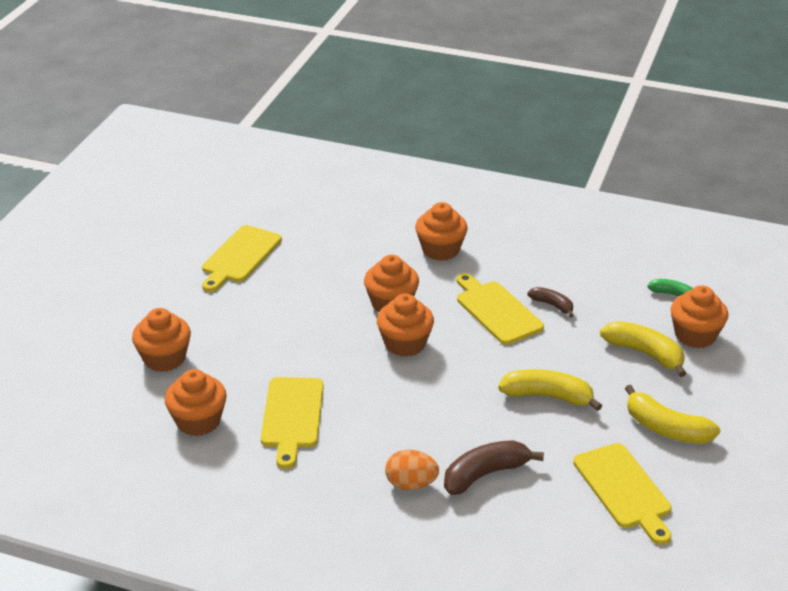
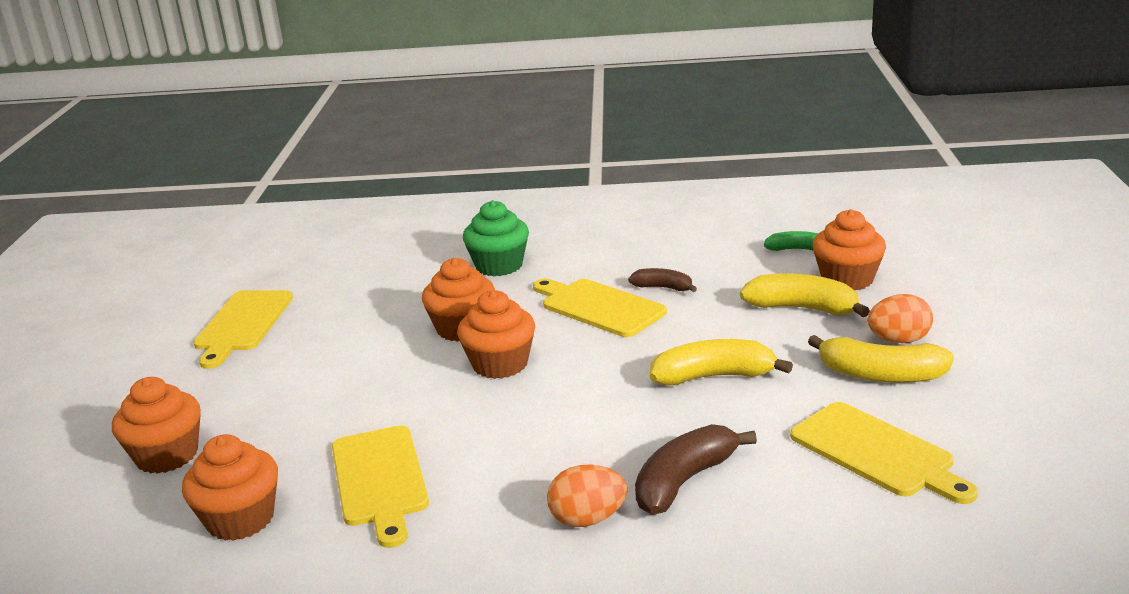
camera: 15 degrees left, 10 degrees down
orange cupcake [415,202,468,261] -> green cupcake [463,200,529,276]
none -> orange egg [867,294,933,343]

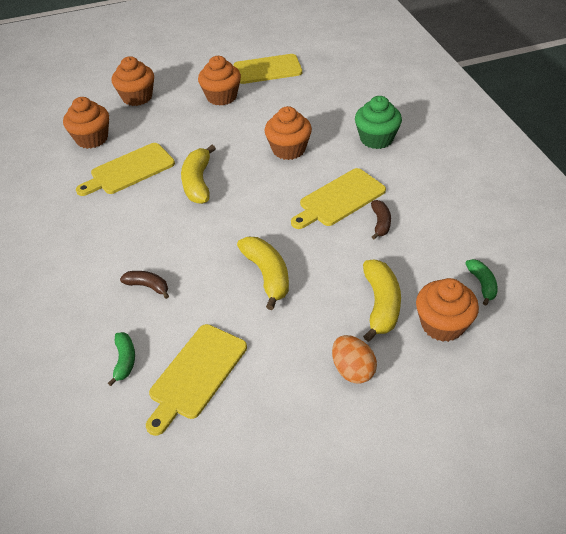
camera: 70 degrees right, 20 degrees up
orange cupcake [457,290,535,379] -> orange cupcake moved to [198,56,241,106]
yellow cutting board [533,278,667,337] -> yellow cutting board turned 150 degrees counterclockwise [291,168,386,229]
orange egg [547,465,627,527] -> none
brown banana [635,424,757,515] -> brown banana [120,271,169,299], size x0.59
yellow banana [808,335,954,383] -> yellow banana moved to [181,145,216,204]
none -> green banana [108,332,135,386]

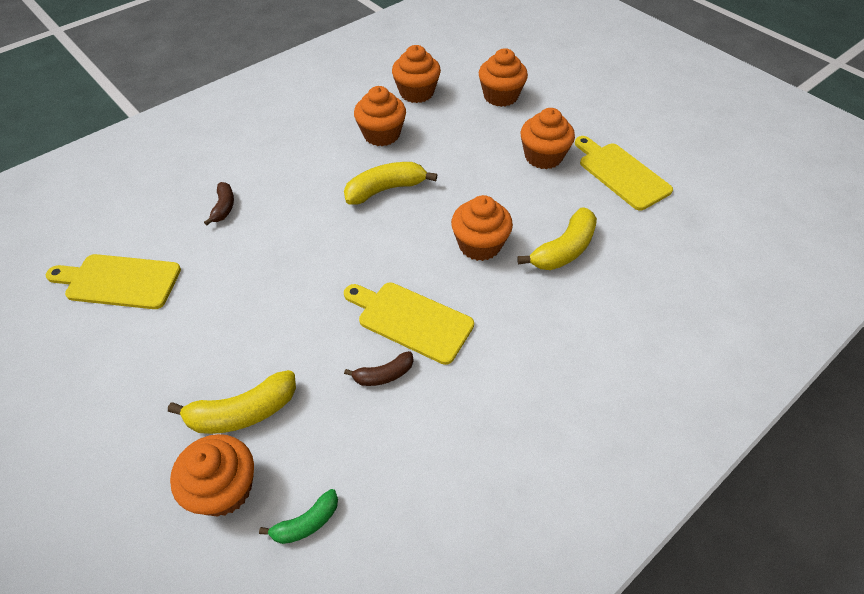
camera: 65 degrees right, 5 degrees up
yellow cutting board [76,143,175,196] -> orange cupcake [354,86,406,146]
green banana [108,332,135,386] -> none
yellow banana [237,237,289,310] -> yellow banana moved to [517,207,597,270]
orange egg [332,335,377,384] -> none
green cupcake [355,96,402,149] -> none

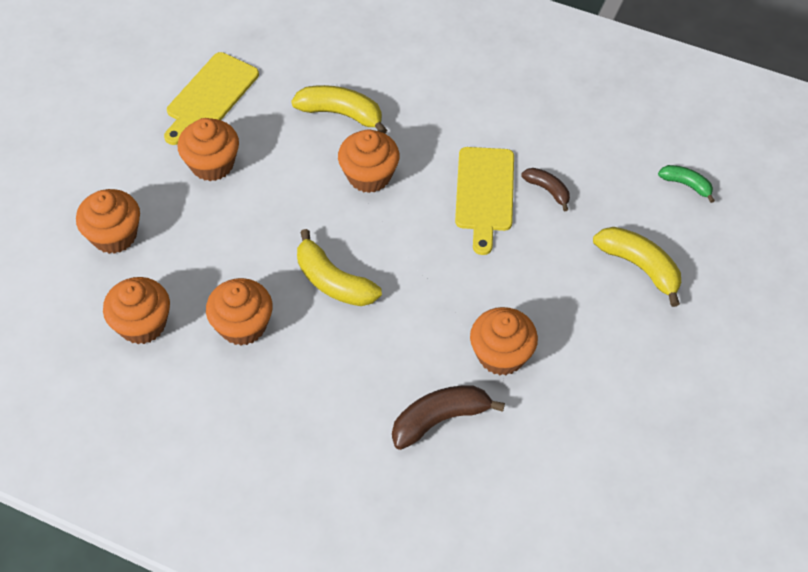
camera: 115 degrees left, 5 degrees up
yellow cutting board [46,254,181,309] -> none
orange cupcake [170,434,254,517] -> orange cupcake moved to [470,307,538,375]
brown banana [204,182,234,226] -> brown banana [392,385,505,450], size x1.70

